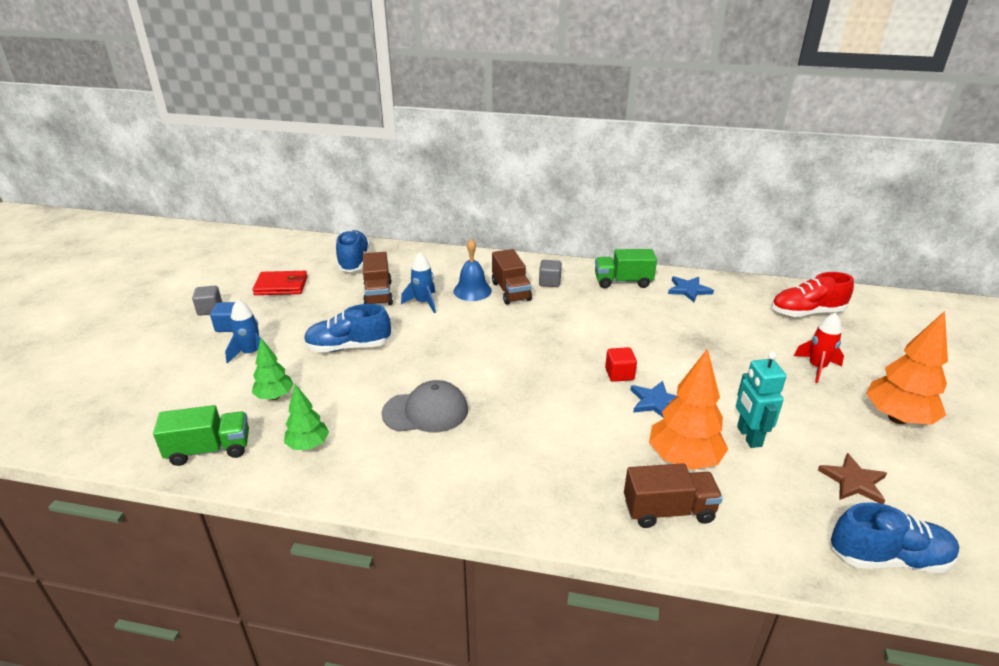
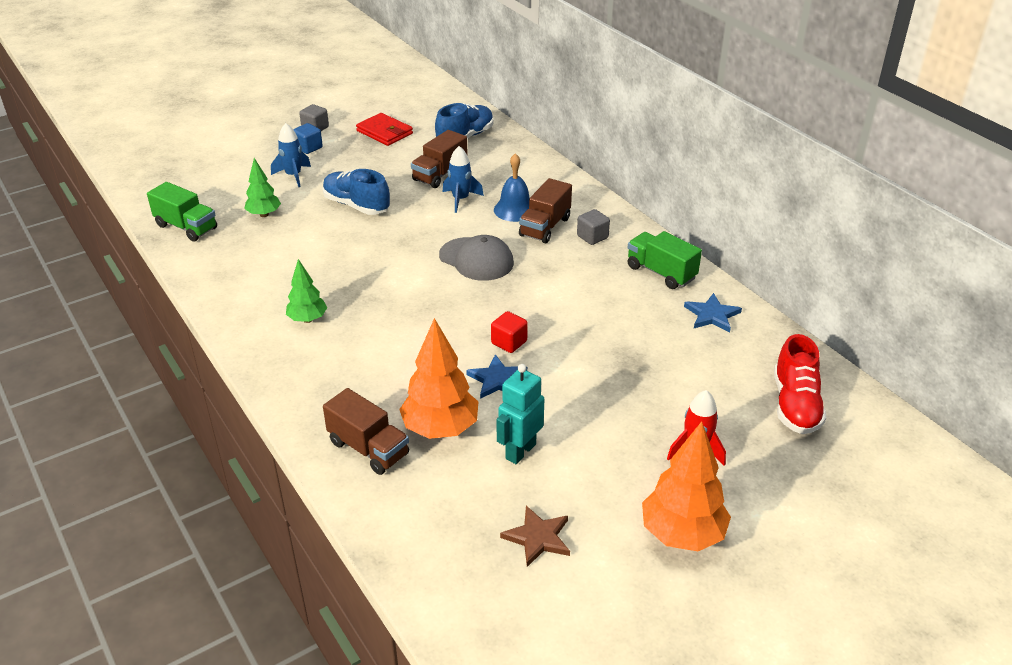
camera: 45 degrees right, 5 degrees up
green tree [284,384,329,450] -> green tree moved to [286,259,327,323]
grey cap [381,380,468,432] -> grey cap moved to [439,235,514,281]
red shoe [771,272,854,317] -> red shoe turned 120 degrees counterclockwise [774,334,826,434]
blue shoe [831,502,959,573] -> none

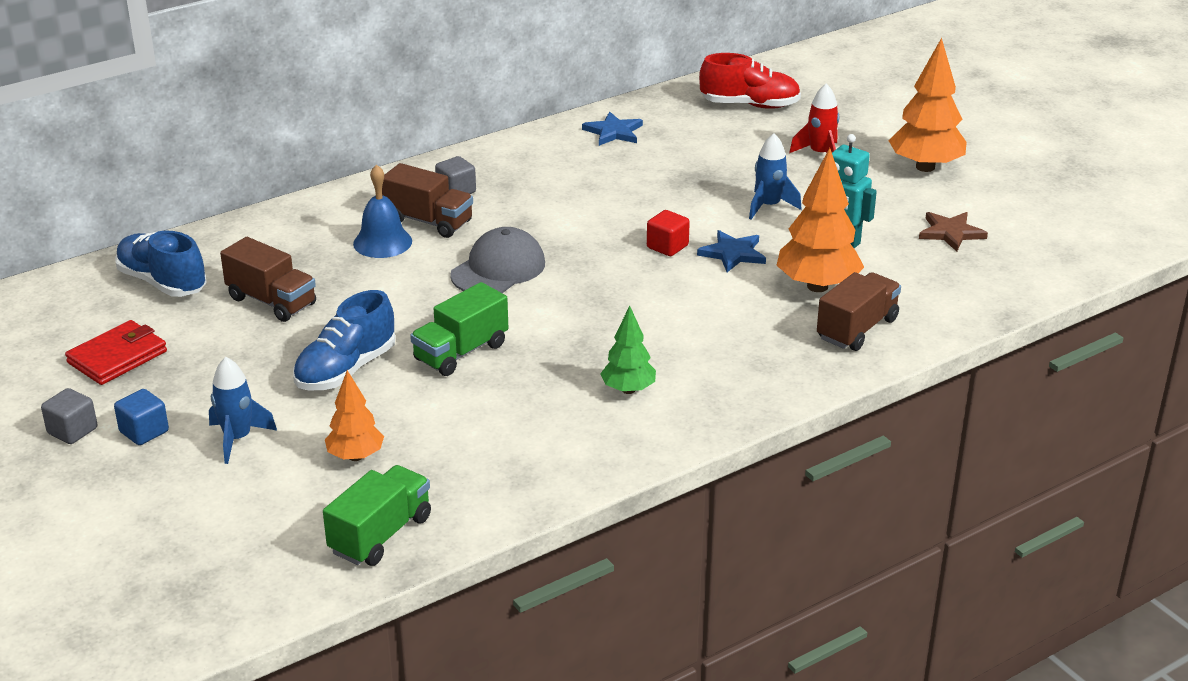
camera: 90 degrees left, 5 degrees down
green tree [244,158,281,217] -> orange tree [325,370,384,461]
blue rocket [443,146,484,213] -> blue rocket moved to [749,133,802,220]
green truck [628,231,702,289] -> green truck moved to [410,282,508,376]

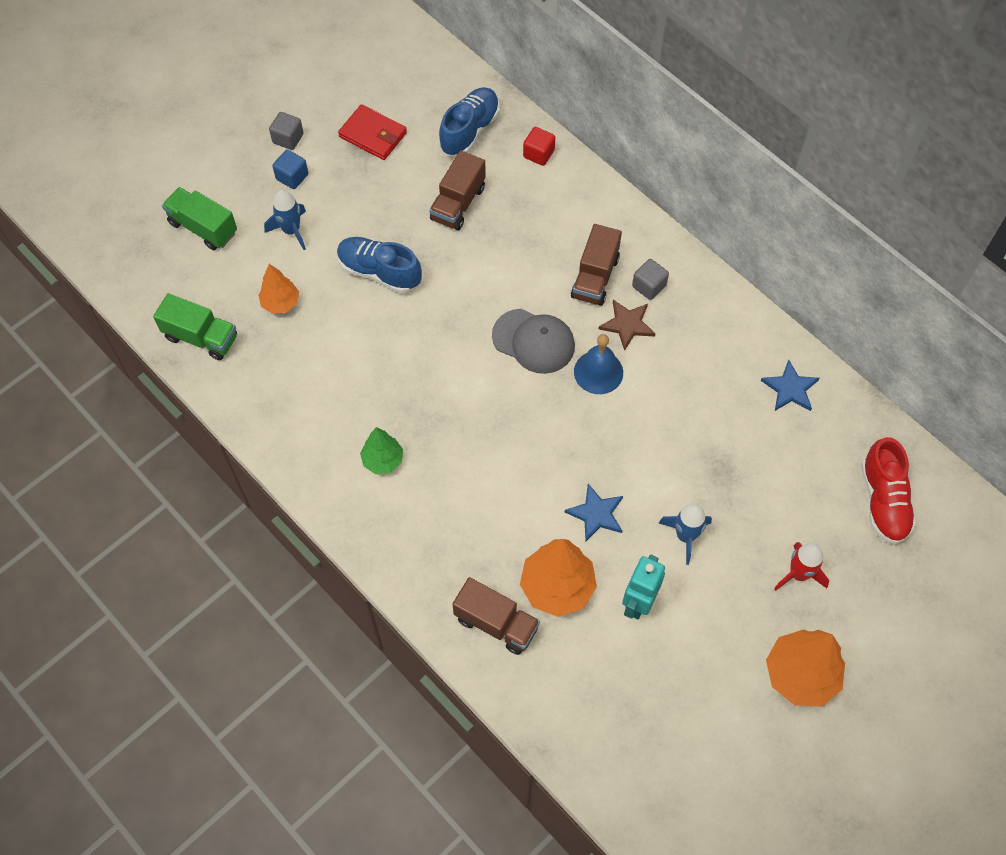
camera: 80 degrees right, 30 degrees up
blue bell [353,164,412,258] -> blue bell moved to [574,334,623,394]
green truck [410,282,508,376] -> green truck moved to [162,187,237,250]
red cube [647,210,690,256] -> red cube moved to [523,127,555,166]
brown star [919,212,988,251] -> brown star moved to [598,299,656,351]

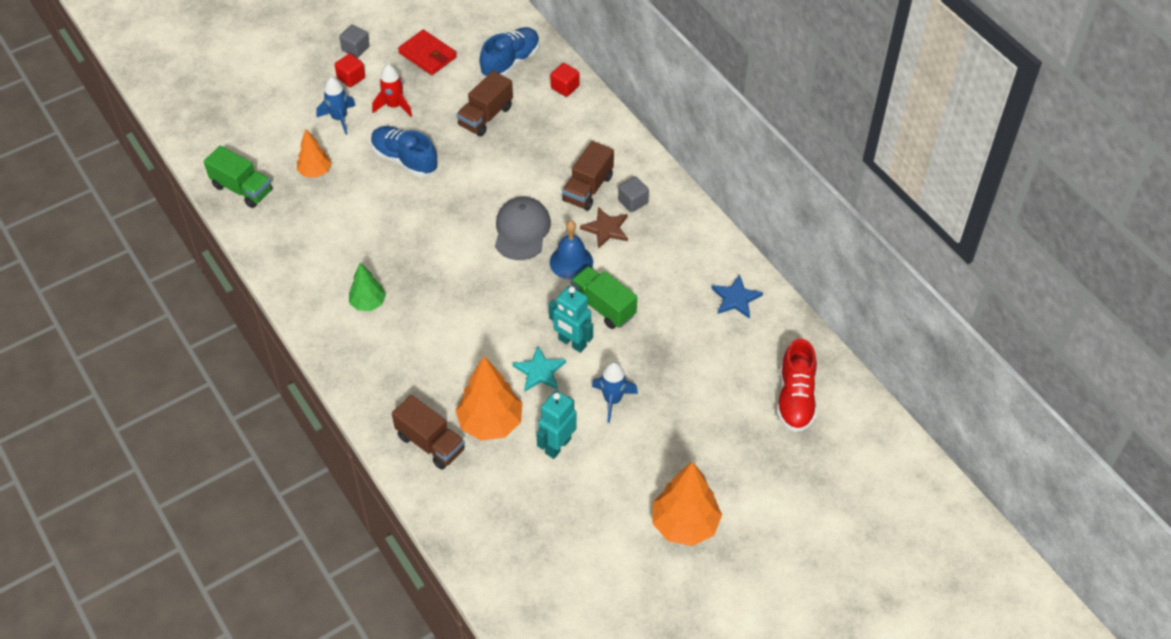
camera: 10 degrees right, 10 degrees down
green truck [162,187,237,250] -> green truck moved to [570,266,637,329]
blue cube [272,150,308,189] -> red cube [335,54,365,87]
grey cap [492,309,575,374] -> grey cap turned 120 degrees counterclockwise [495,197,551,260]
blue star [565,484,623,541] -> turquoise star [512,346,566,391]
red rocket [774,542,829,591] -> red rocket moved to [372,64,412,117]
none -> turquoise robot [549,286,593,353]

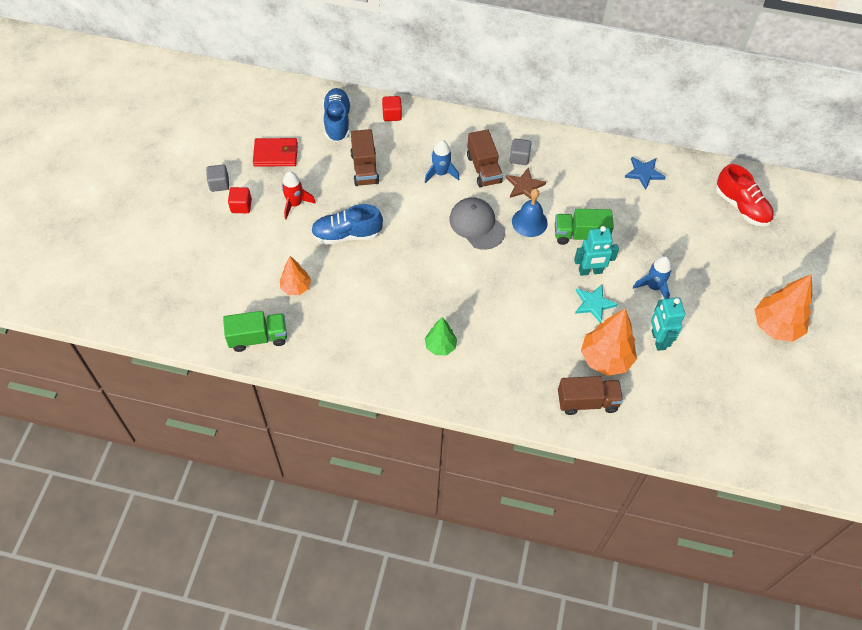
camera: 45 degrees left, 5 degrees up
blue rocket [316,77,356,135] -> blue rocket moved to [425,140,459,183]

